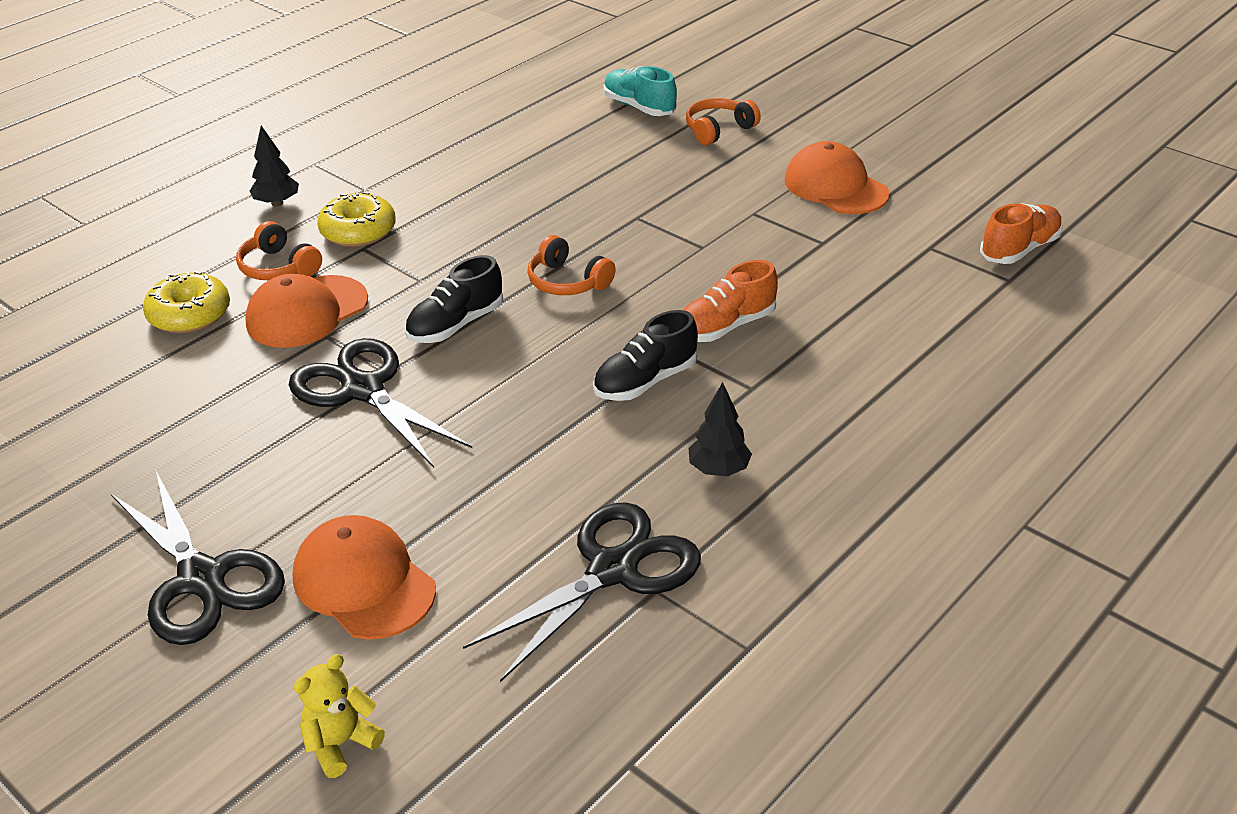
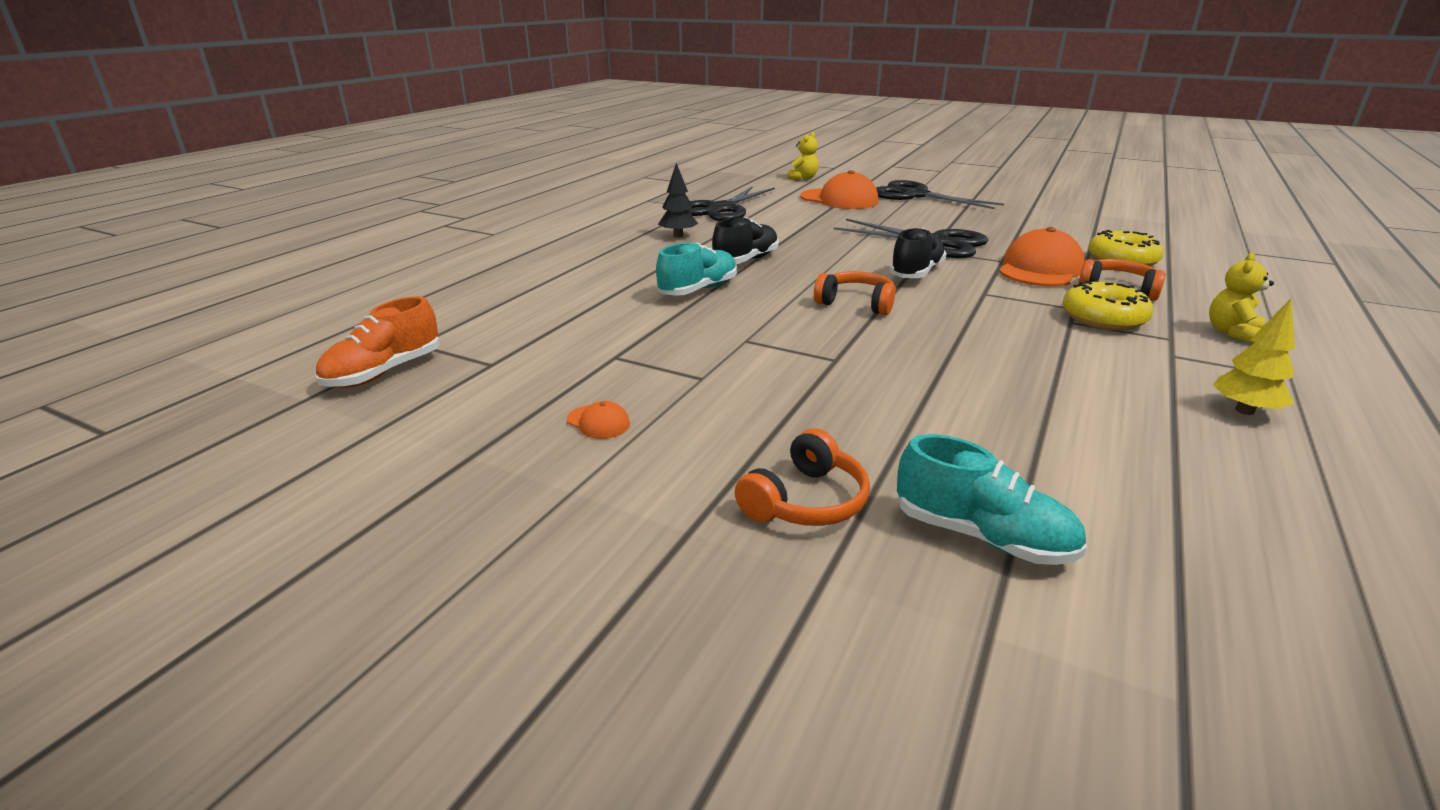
camera: 165 degrees right, 10 degrees down
black tree [250,126,299,206] -> yellow teddy bear [1209,253,1274,344]
orange shoe [683,260,778,342] -> turquoise shoe [656,243,737,296]
orange cap [784,141,890,214] -> orange cap [566,401,630,439], size x0.43
none -> yellow tree [1213,299,1295,415]

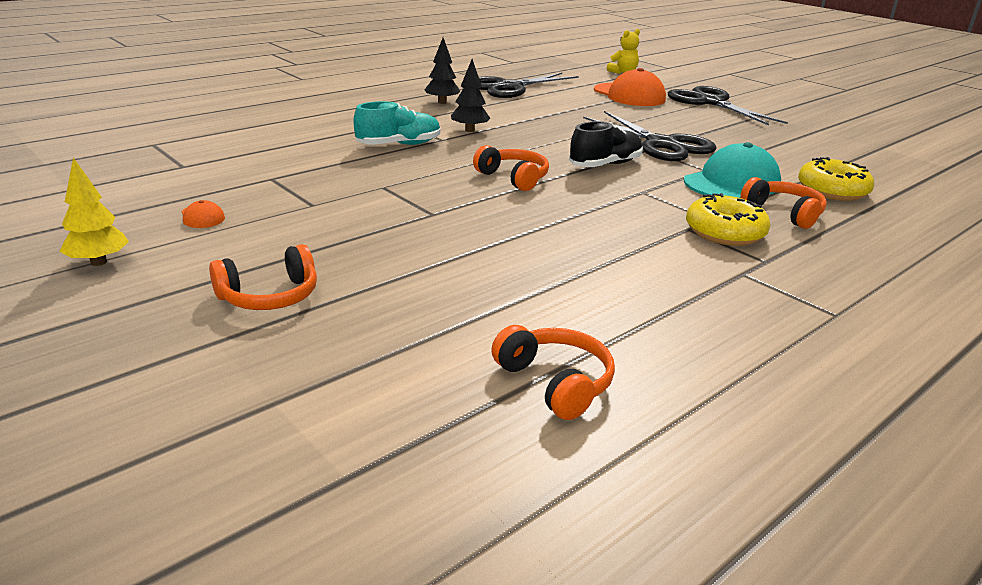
camera: 20 degrees right, 0 degrees up
orange shoe [315,296,440,388] -> none
black shoe [712,217,779,264] -> black tree [451,59,490,132]
turquoise shoe [897,434,1087,565] -> none
orange cap [999,227,1085,287] -> turquoise cap [684,142,781,198]
yellow teddy bear [1209,253,1274,344] -> none
yellow tree [1213,299,1295,415] -> yellow tree moved to [59,157,129,266]
none -> orange headphones [491,325,615,420]

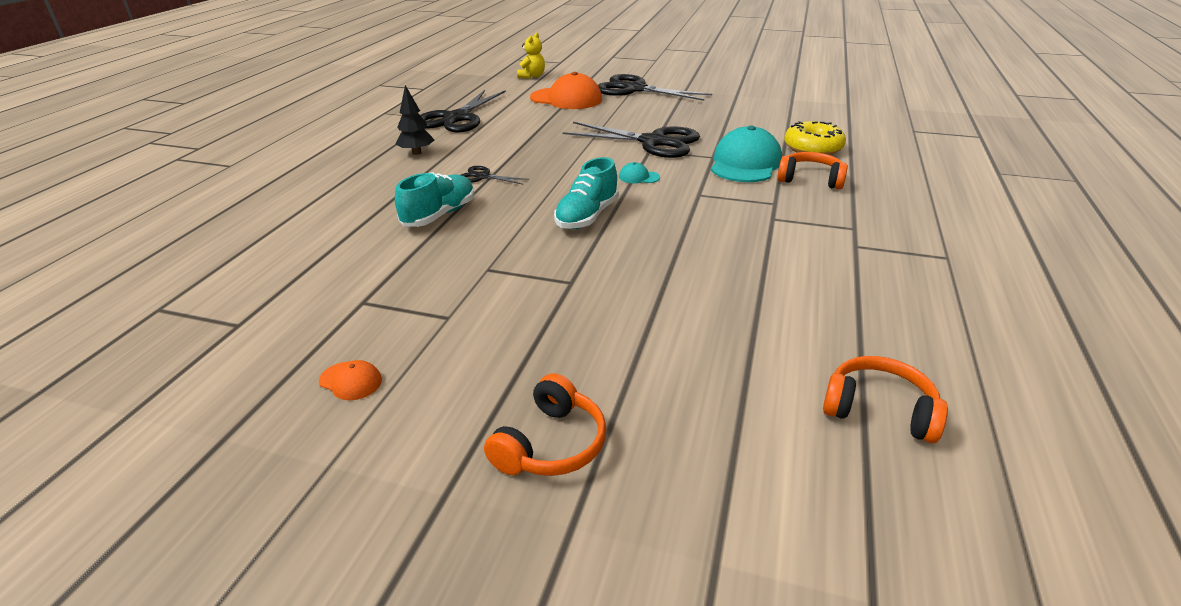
camera: 30 degrees left, 5 degrees up
yellow tree [59,157,129,266] -> none
black tree [451,59,490,132] -> black scissors [461,166,529,185]
orange headphones [473,145,549,191] -> turquoise shoe [554,157,619,229]
black shoe [569,121,643,167] -> turquoise cap [619,162,660,183]
yellow donut [686,193,770,246] -> none

